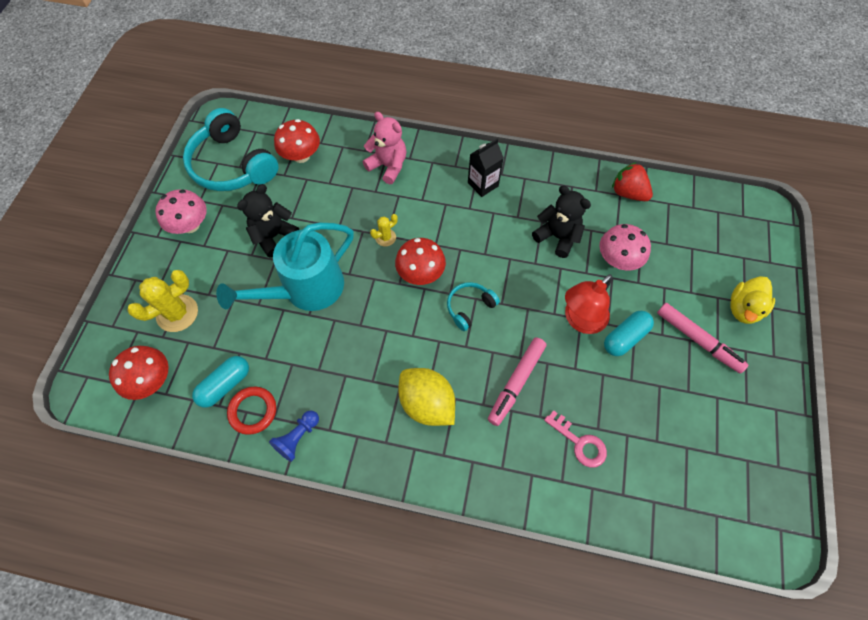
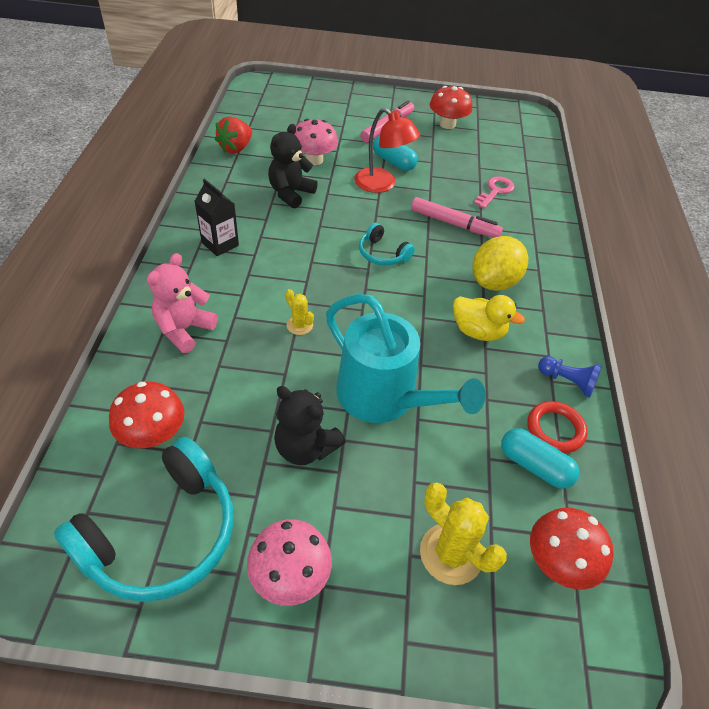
camera: 100 degrees left, 15 degrees down
red mushroom [395,238,446,285] -> red mushroom moved to [430,86,472,129]
yellow duck [731,276,775,324] -> yellow duck moved to [453,295,525,341]

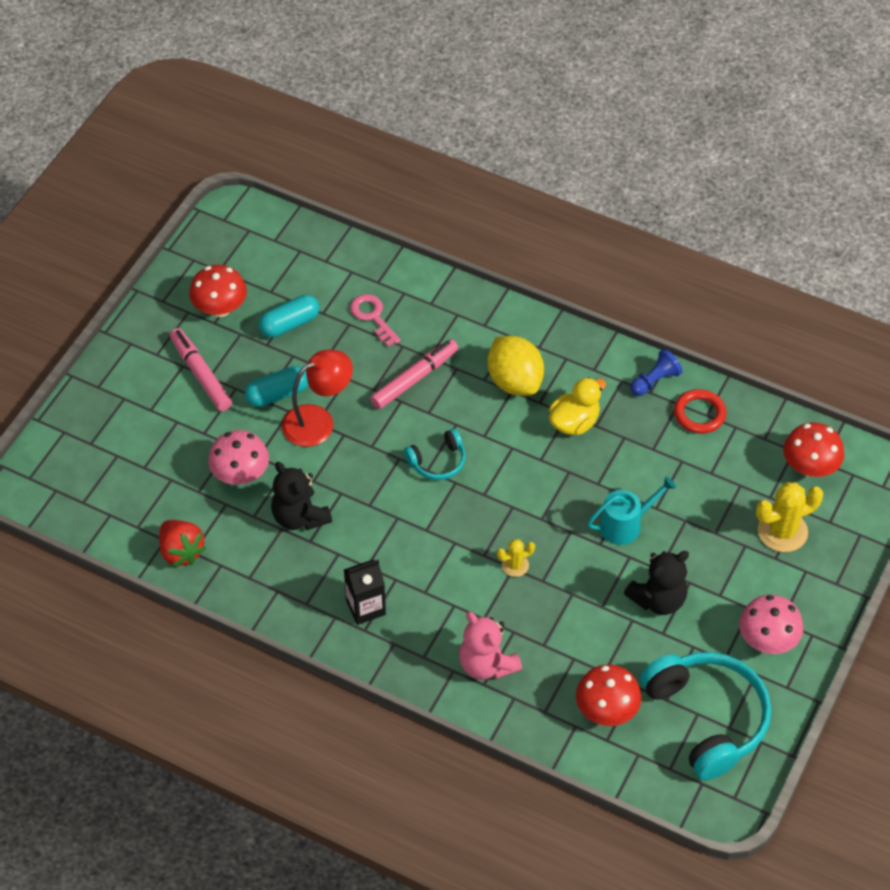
camera: 65 degrees left, 5 degrees up
turquoise watering can [326,294,486,423] -> turquoise watering can [587,476,676,545], size x0.56
turquoise capsule [501,428,579,489] -> turquoise capsule moved to [259,295,319,338]

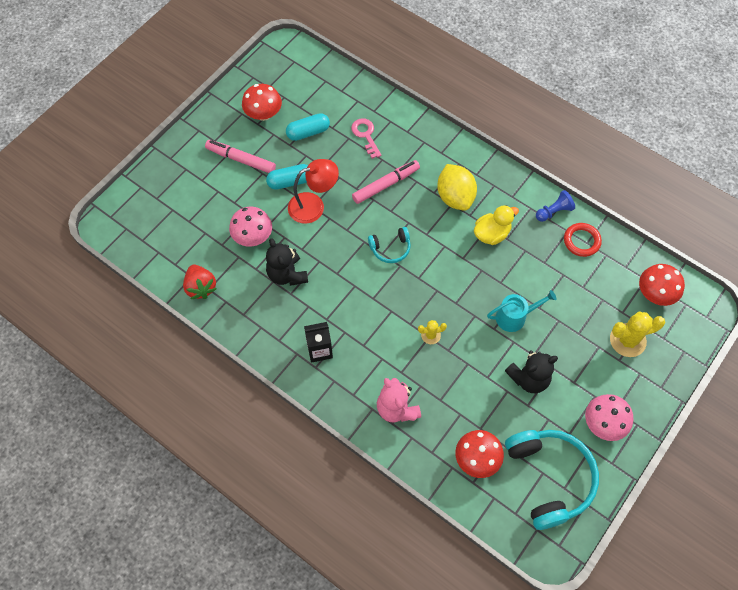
camera: 10 degrees right, 10 degrees up
pink marker [170,328,232,411] -> pink marker turned 45 degrees counterclockwise [205,140,276,173]

